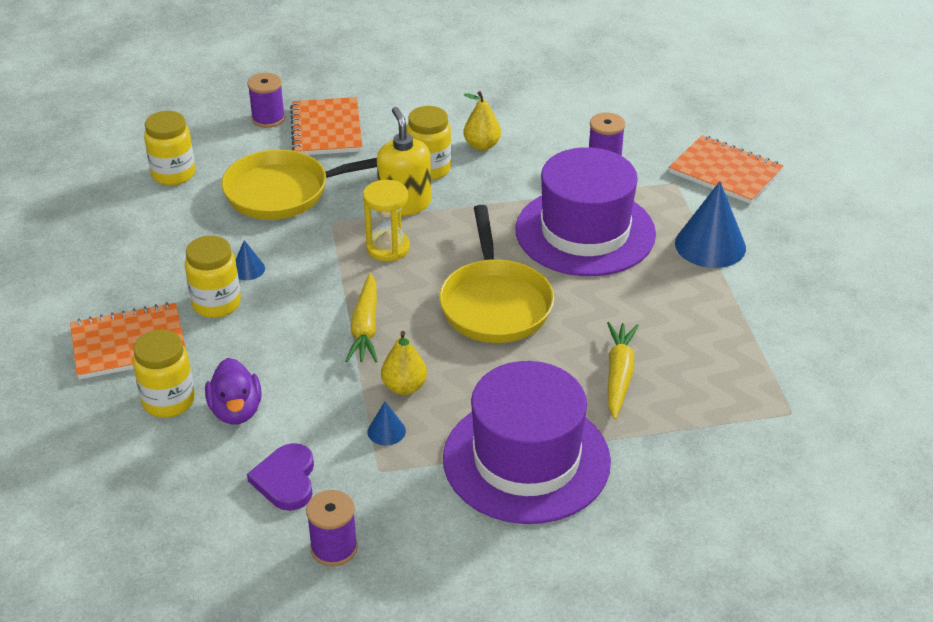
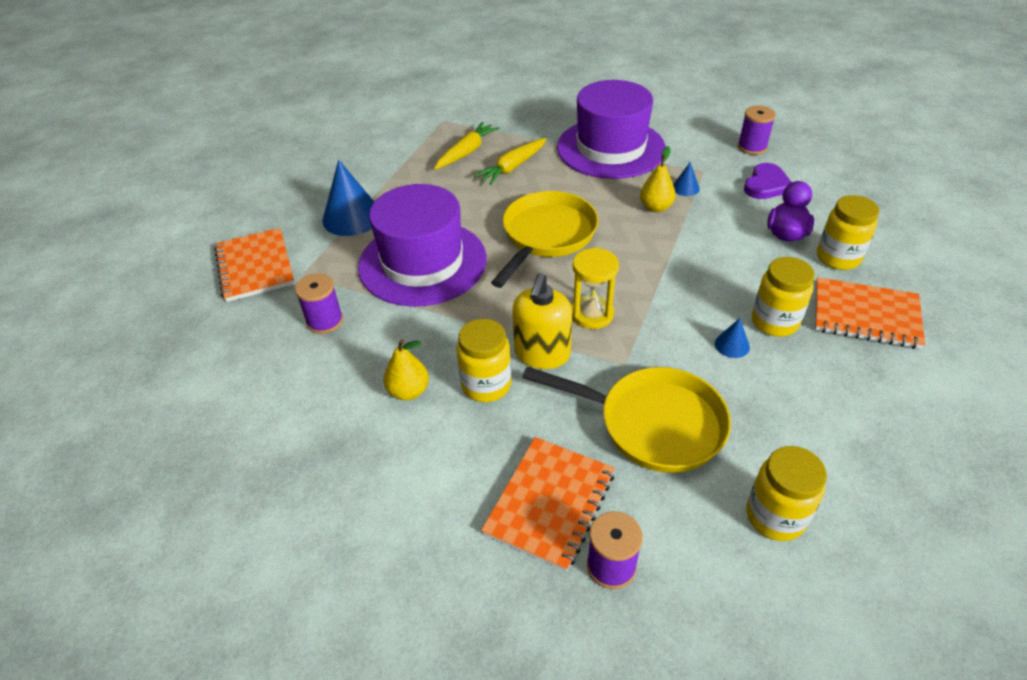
camera: 145 degrees left, 5 degrees up
yellow carrot [346,273,378,362] -> yellow carrot moved to [434,122,500,170]

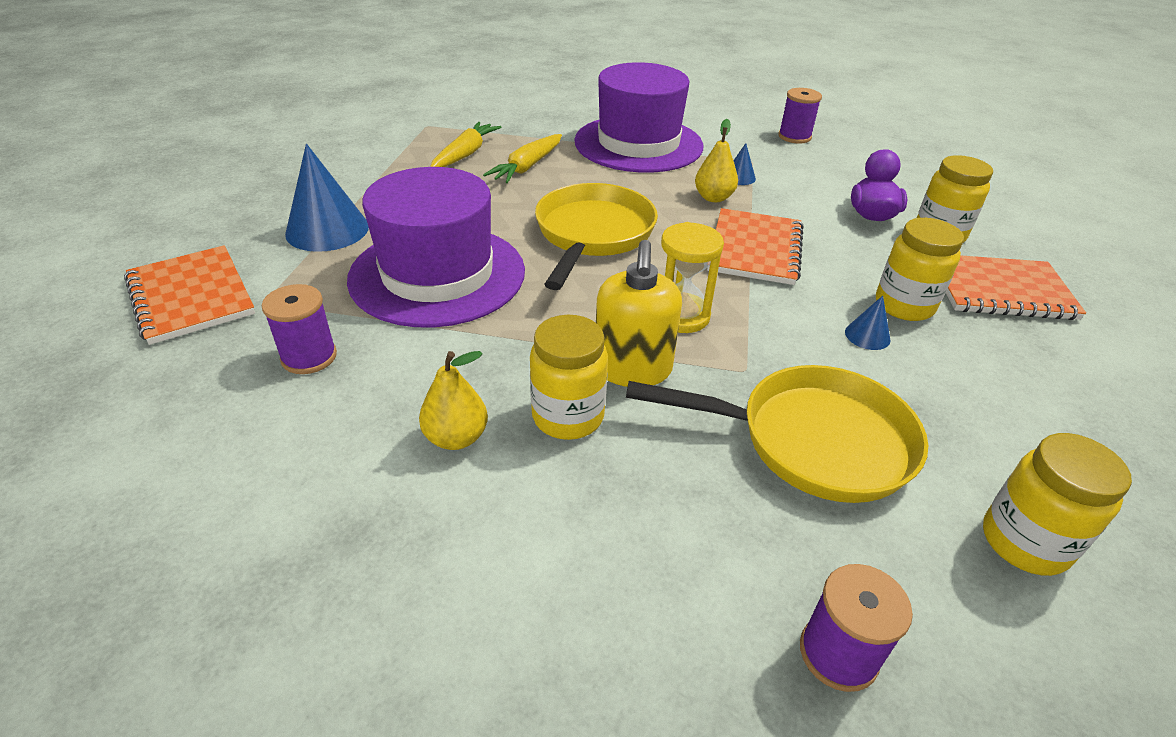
camera: 15 degrees left, 5 degrees down
orange notebook [481,437,615,572] -> orange notebook moved to [707,208,804,285]
purple heart [744,163,792,199] -> none

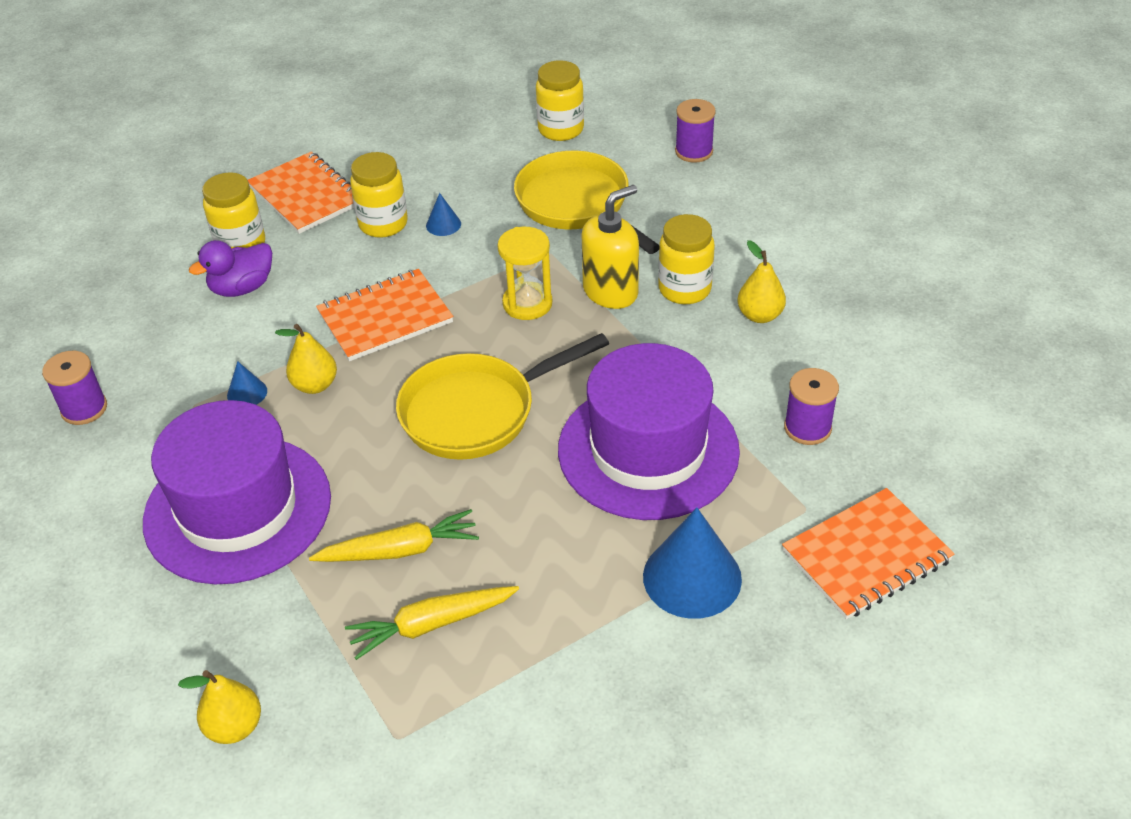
camera: 130 degrees left, 5 degrees up
orange notebook [124,245,255,345] -> orange notebook turned 45 degrees clockwise [782,488,954,619]
none -> yellow pear [178,670,261,744]

